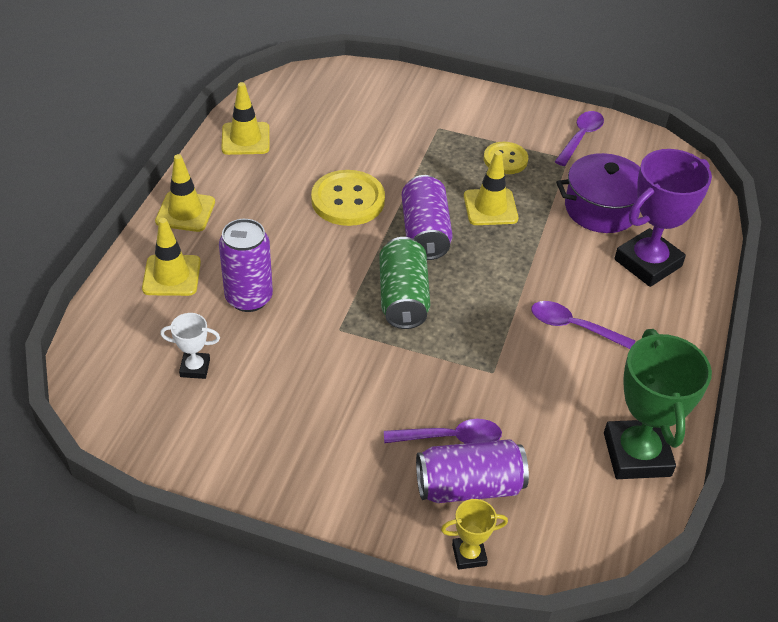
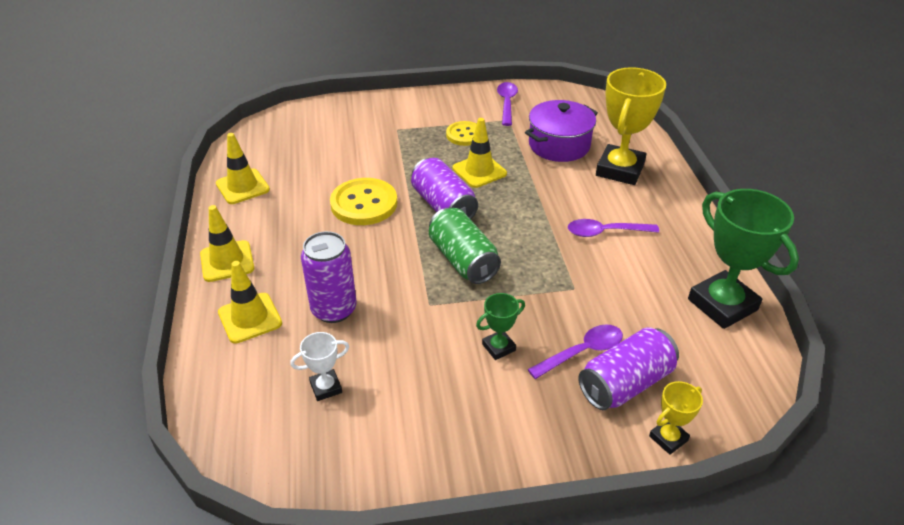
camera: 25 degrees left, 5 degrees down
purple trophy [614,149,712,287] -> yellow trophy [596,67,666,185]
none -> green trophy [476,293,525,360]

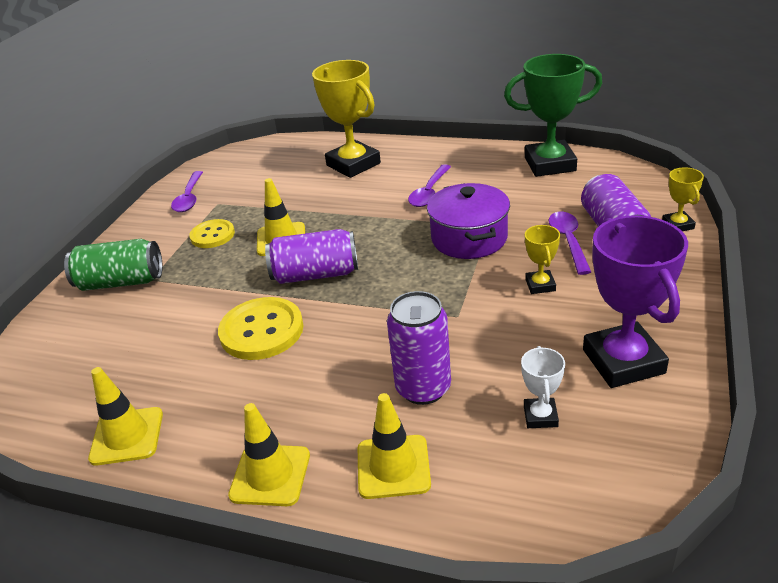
camera: 60 degrees left, 5 degrees down
green can [429,207,501,284] -> green can moved to [64,239,163,291]
green trophy [476,293,525,360] -> yellow trophy [525,225,560,294]
purple spoon [497,82,518,126] -> purple spoon turned 120 degrees counterclockwise [171,171,203,212]
purple pot [525,100,598,162] -> purple pot moved to [427,183,510,259]
none -> purple trophy [583,215,688,388]

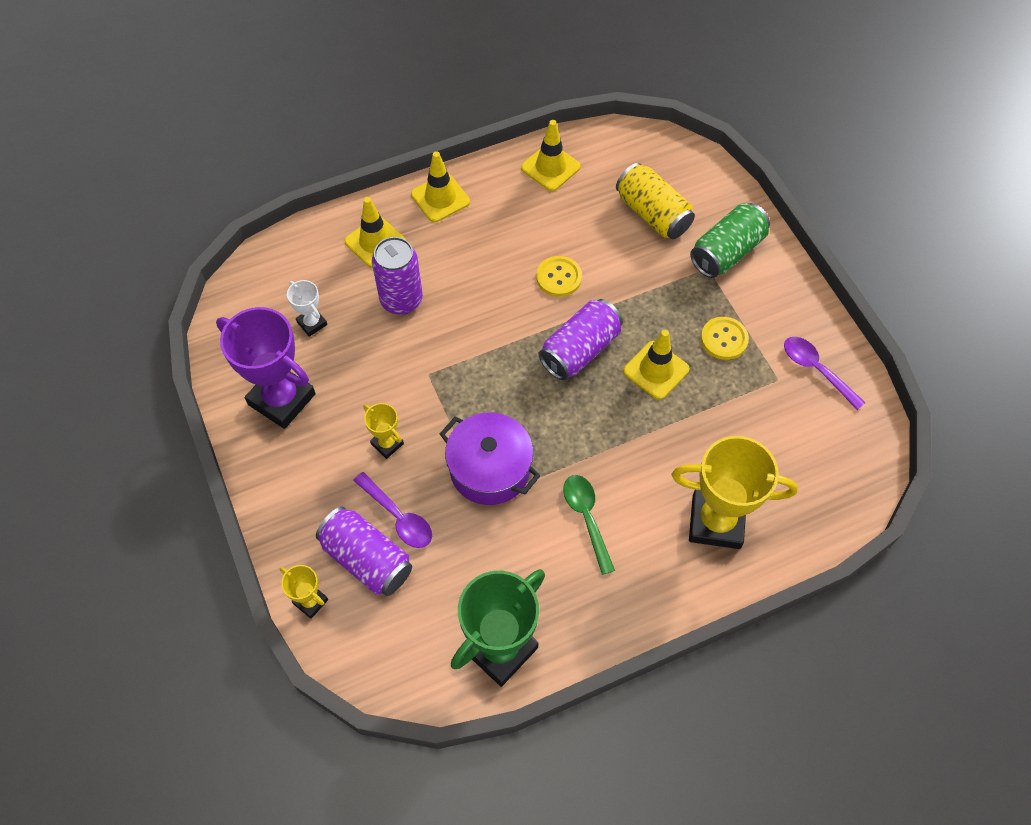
camera: 135 degrees right, 25 degrees up
yellow button [218,297,304,360] -> yellow button [537,256,582,297], size x0.63
purple spoon [408,164,451,207] -> green spoon [563,475,615,575]
none -> yellow can [616,163,695,239]

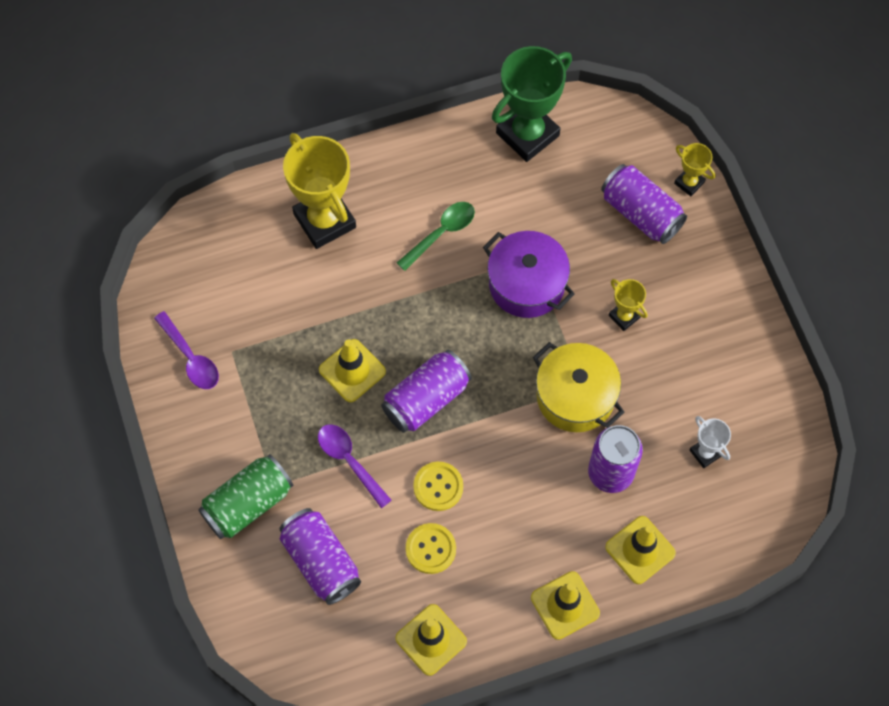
camera: 175 degrees left, 5 degrees up
purple trophy [216,307,316,429] -> none
purple spoon [353,472,432,548] -> purple spoon moved to [318,424,392,508]
green spoon [563,475,615,575] -> green spoon turned 120 degrees counterclockwise [397,202,475,271]
yellow can [616,163,695,239] -> purple can [280,508,361,605]
yellow trophy [671,436,798,549] -> yellow trophy turned 45 degrees clockwise [283,133,356,249]
yellow button [701,317,749,360] -> yellow button moved to [406,523,456,574]
none -> yellow pot [533,342,624,432]

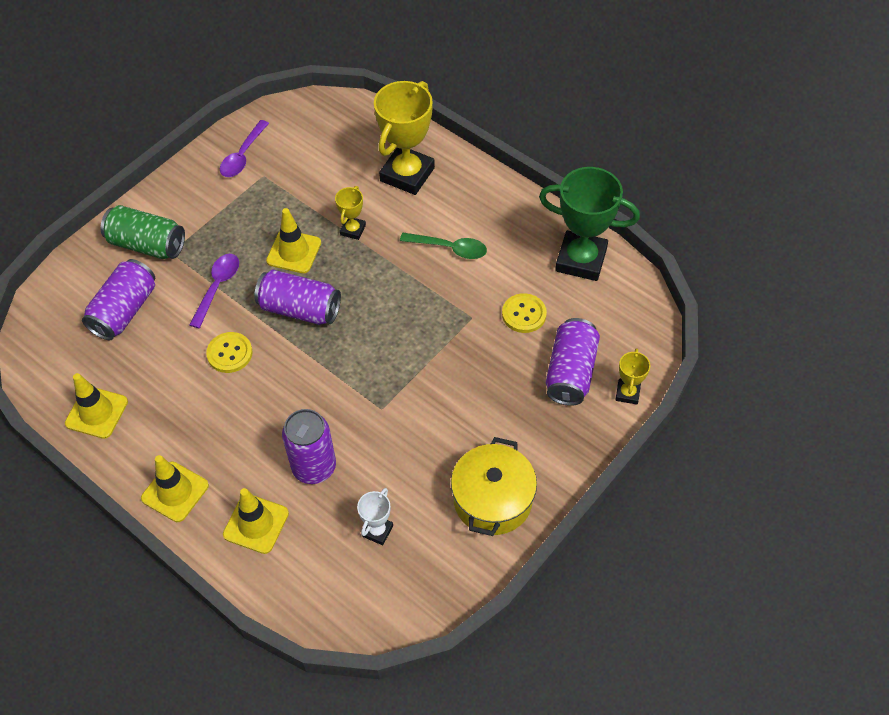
camera: 60 degrees right, 10 degrees down
yellow button [406,523,456,574] -> yellow button moved to [502,293,547,333]
purple pot [483,231,575,318] -> none
yellow pot [533,342,624,432] -> yellow pot moved to [451,437,537,536]
yellow trophy [609,279,648,331] -> yellow trophy moved to [335,186,366,240]

